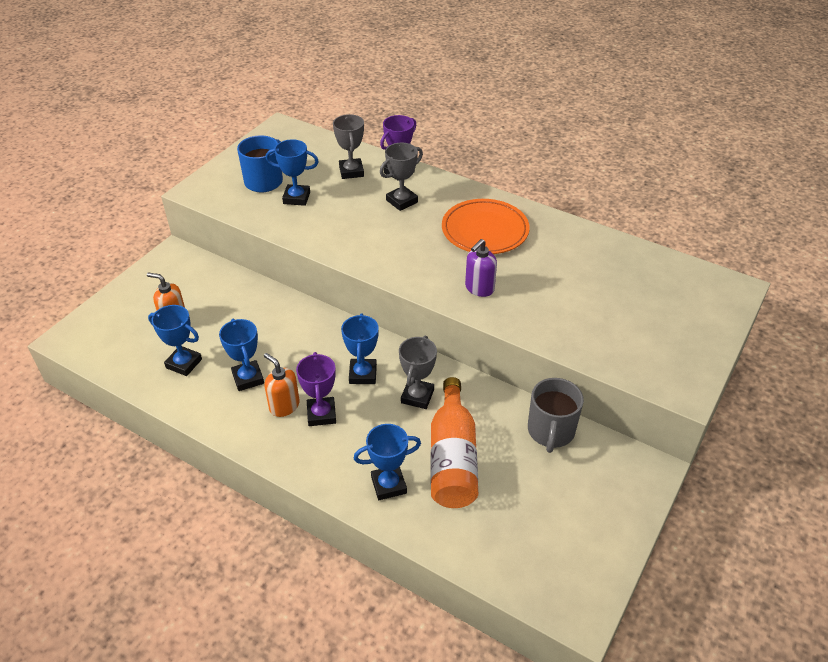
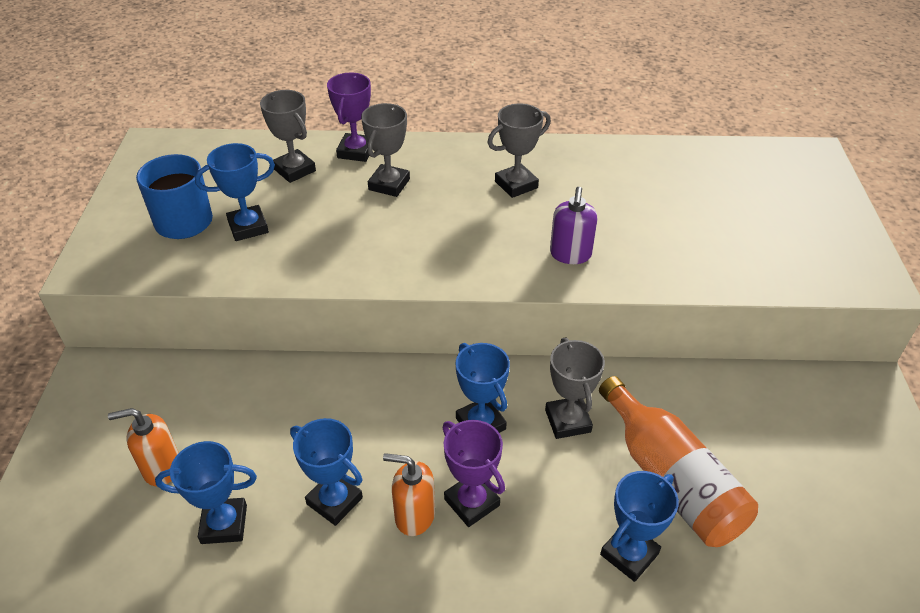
camera: 30 degrees left, 0 degrees up
orange plate [442,199,530,254] -> grey trophy [488,104,551,198]
grey mug [528,378,584,453] -> none

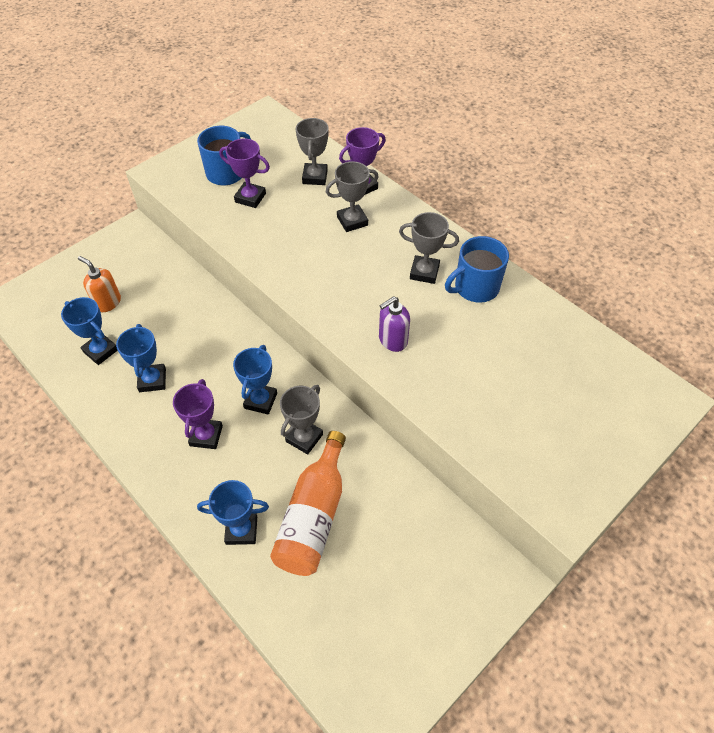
camera: 45 degrees right, 10 degrees up
blue trophy [195,143,275,241] -> purple trophy [219,138,270,208]
orange soap dispenser [383,453,435,536] -> none
none -> blue mug [445,236,509,303]

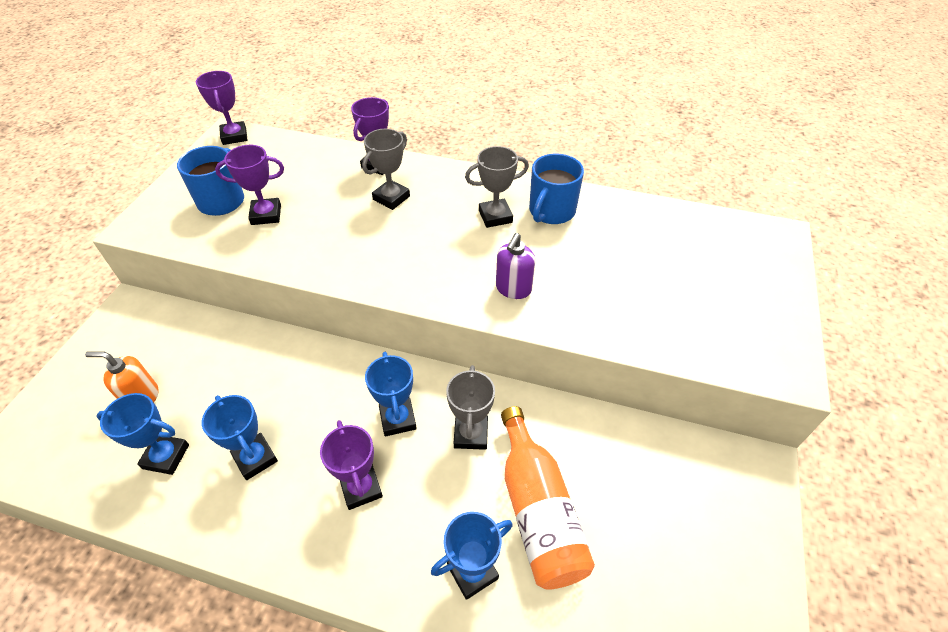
camera: 30 degrees left, 5 degrees down
grey trophy [296,118,328,185] -> none
none -> purple trophy [196,71,247,145]

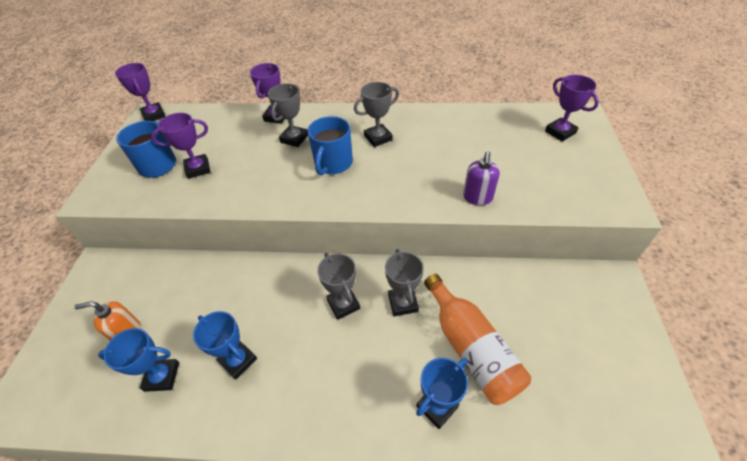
camera: 10 degrees left, 0 degrees up
purple trophy [320,420,383,510] -> purple trophy moved to [545,75,599,142]
blue trophy [365,352,417,437] -> grey trophy [317,253,360,320]
purple soap dispenser [496,233,535,299] -> purple soap dispenser moved to [463,151,500,205]
blue mug [529,154,584,224] -> blue mug moved to [307,116,353,175]

